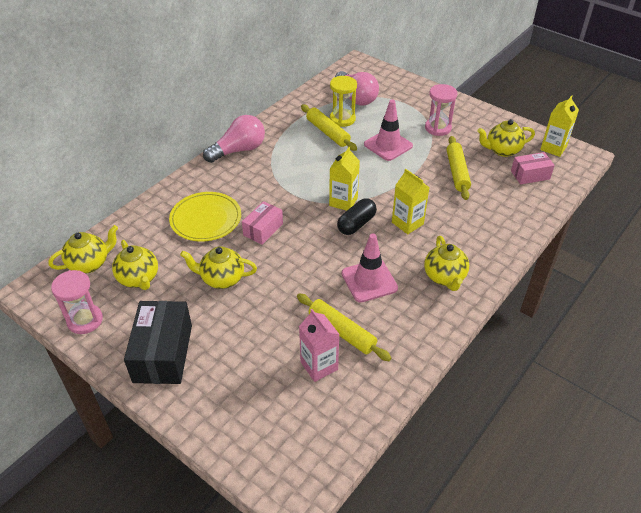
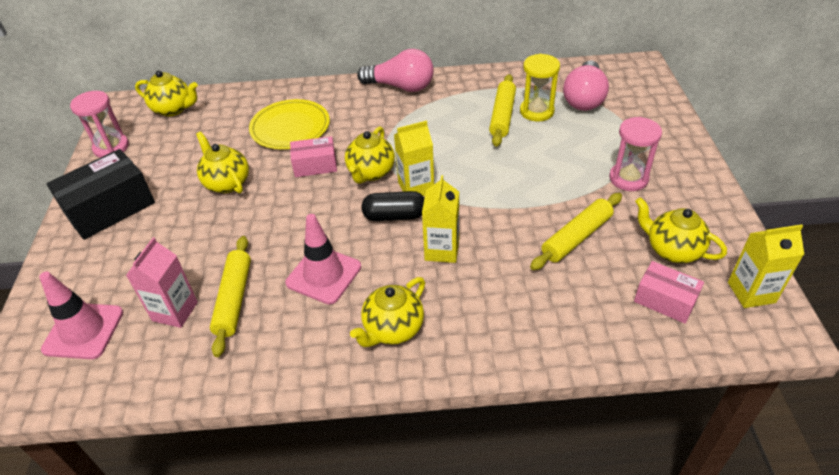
camera: 50 degrees right, 0 degrees up
yellow teapot [112,240,158,290] -> yellow teapot moved to [345,126,395,184]
pink traffic cone [364,100,413,161] -> pink traffic cone moved to [39,272,123,359]

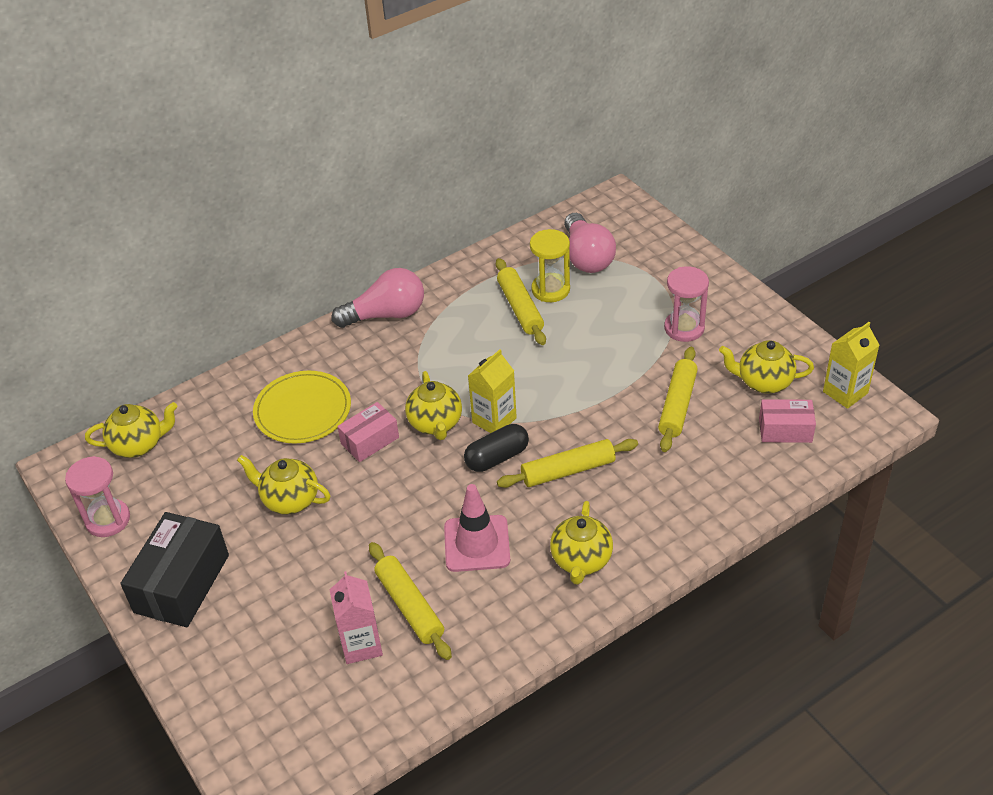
camera: 30 degrees left, 0 degrees up
pink traffic cone [39,272,123,359] -> none
yellow carton [422,175,459,263] -> yellow rolling pin [497,439,638,488]

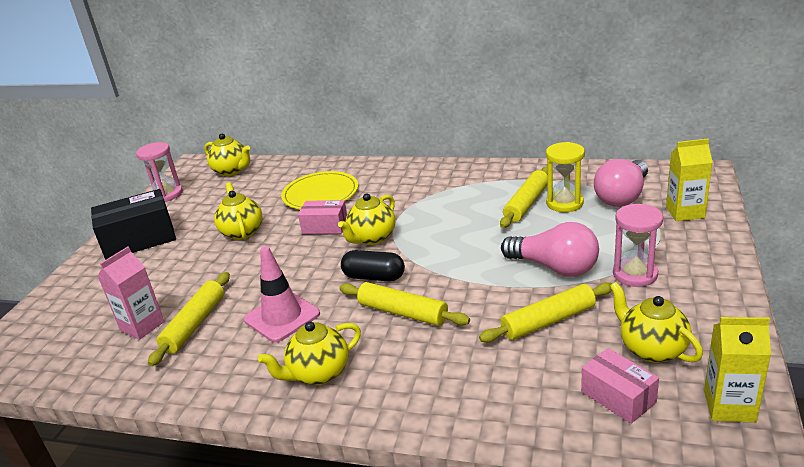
camera: 50 degrees right, 15 degrees down
pink light bulb [332,268,424,328] -> pink light bulb moved to [501,222,599,276]
yellow carton [468,349,517,433] -> yellow carton moved to [666,139,713,221]

